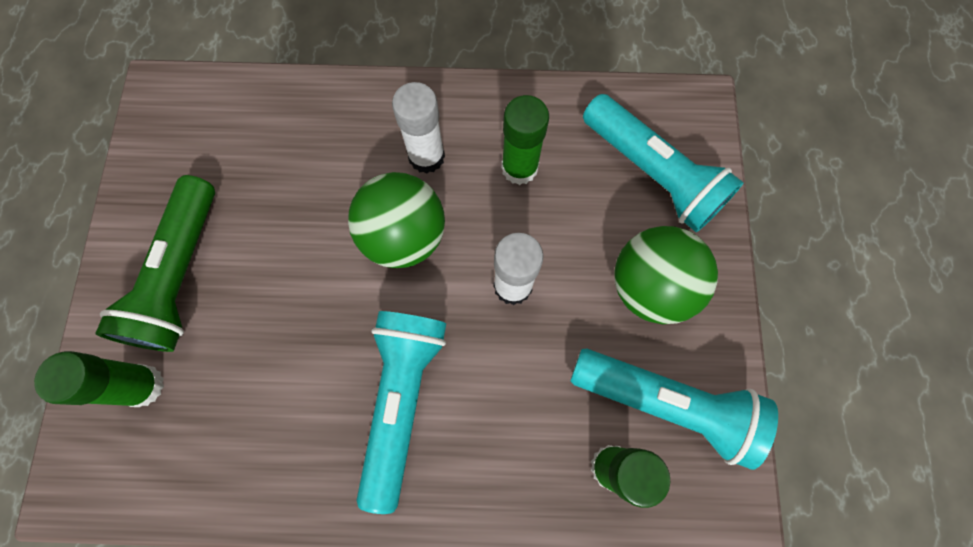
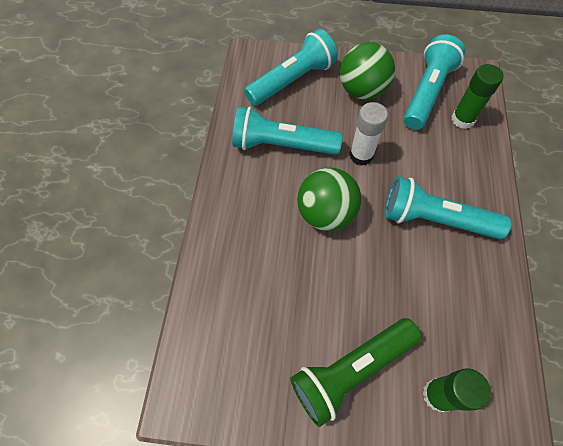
camera: 85 degrees left, 10 degrees down
green flashlight [95,175,215,352] -> green flashlight turned 135 degrees clockwise [290,318,422,427]
white glue stick [392,82,445,174] -> none
green glue stick [501,95,549,185] -> turquoise flashlight [232,106,343,155]

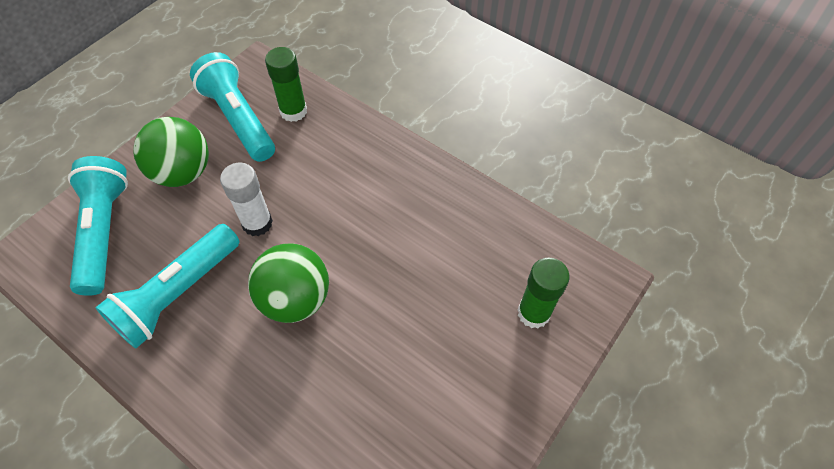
camera: 60 degrees left, 5 degrees down
green flashlight [290,318,422,427] -> none
turquoise flashlight [385,176,512,239] -> none

